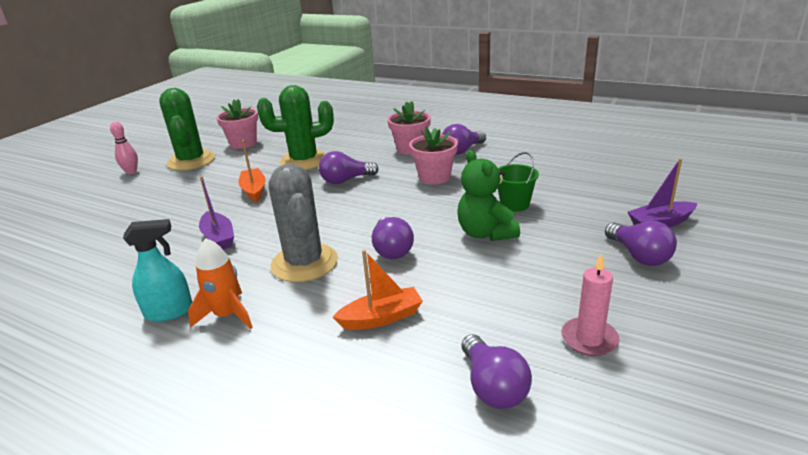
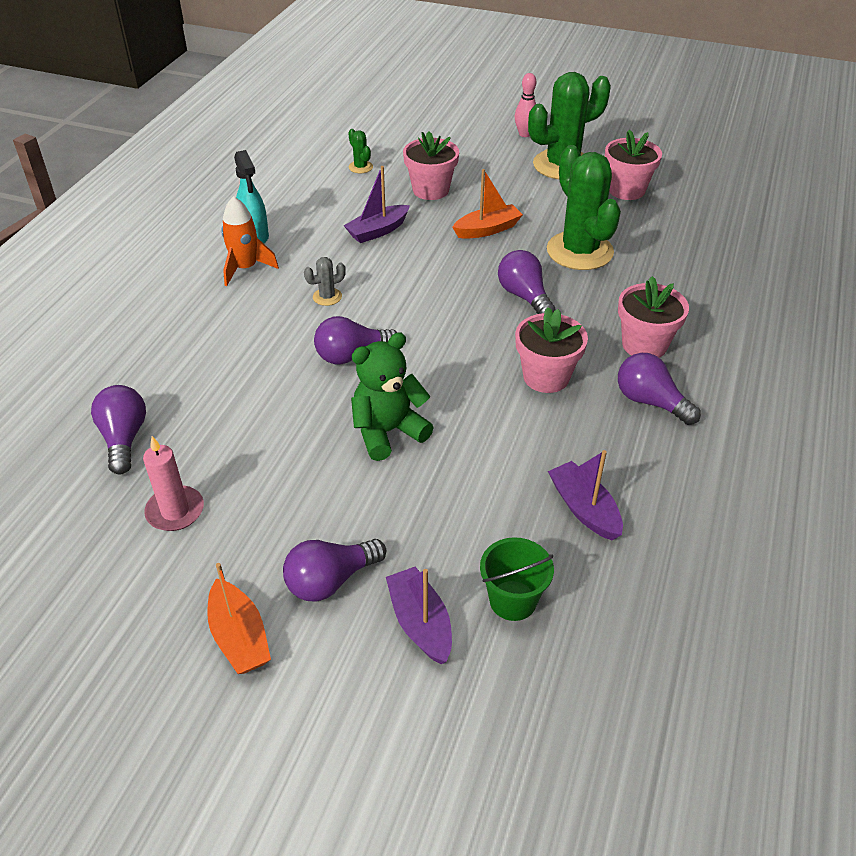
camera: 80 degrees right, 15 degrees up
grey cactus [269,164,338,282] -> grey cactus [304,257,346,306], size x0.41
orange boat [333,250,423,330] -> orange boat moved to [207,563,271,674]
purple light bulb [462,334,532,409] -> purple light bulb turned 105 degrees clockwise [91,385,146,475]
green bucket [498,152,539,212] -> green bucket moved to [480,537,554,621]
none -> green cactus [348,129,373,173]
none -> pink flower pot [403,131,459,200]
none -> purple boat [548,450,623,540]

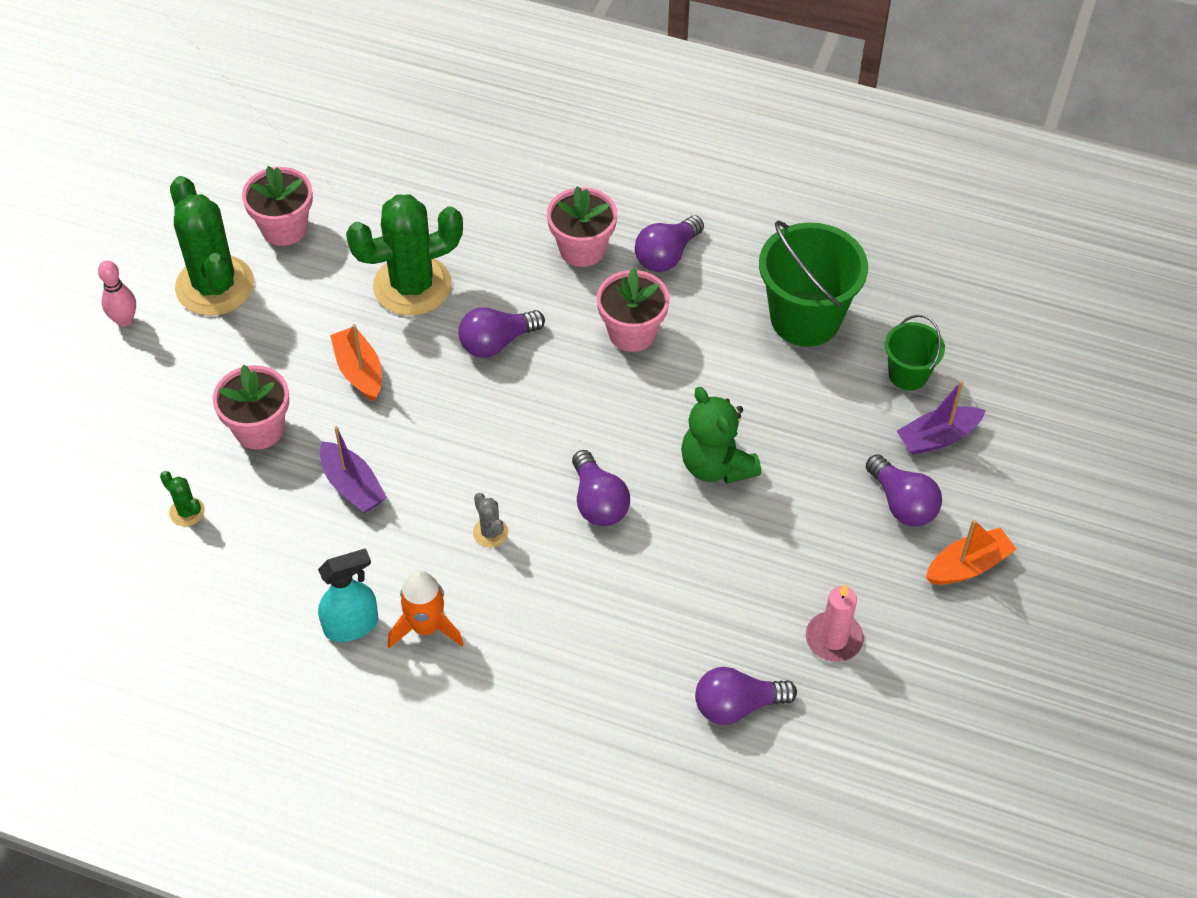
camera: 90 degrees left, 10 degrees up
green cactus [348,129,373,173] -> green cactus turned 75 degrees clockwise [160,471,205,526]
purple boat [548,450,623,540] -> green bucket [759,220,868,347]

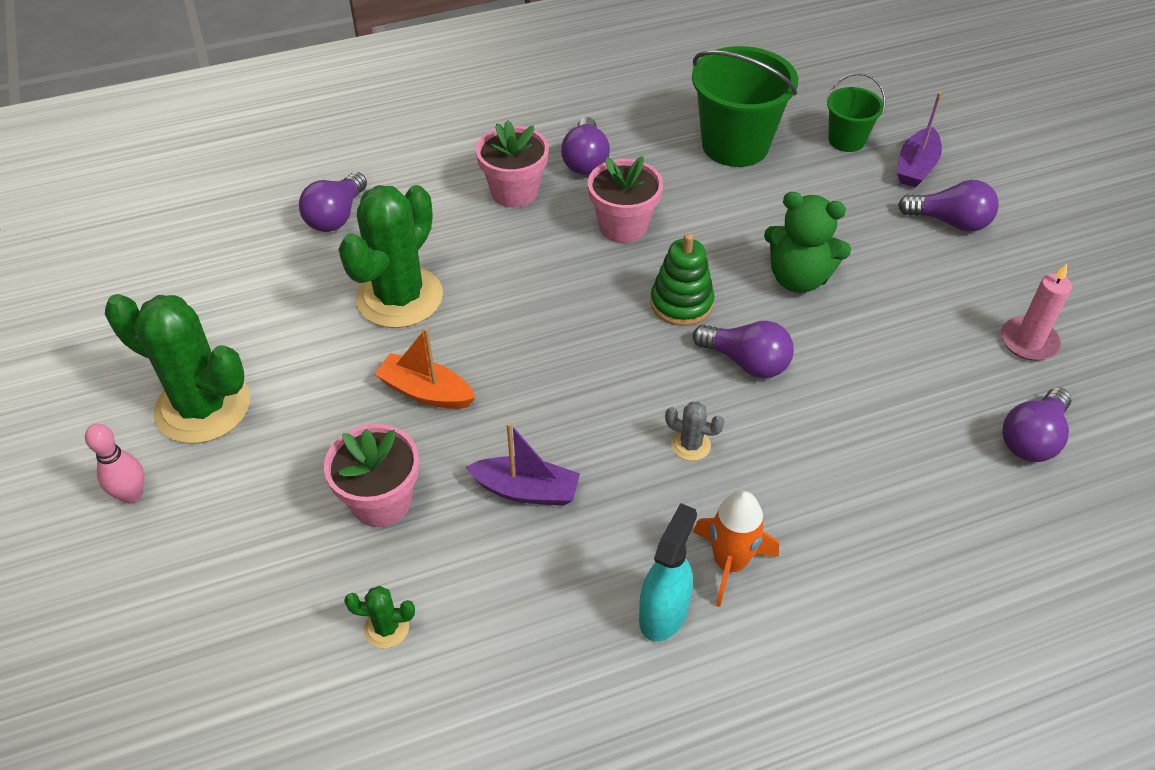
camera: 40 degrees left, 5 degrees down
pink flower pot [242,166,313,246] -> none
purple light bulb [458,307,545,358] -> purple light bulb moved to [299,172,367,232]
orange boat [926,520,1016,585] -> none
none -> green stacking toy [650,233,715,326]

